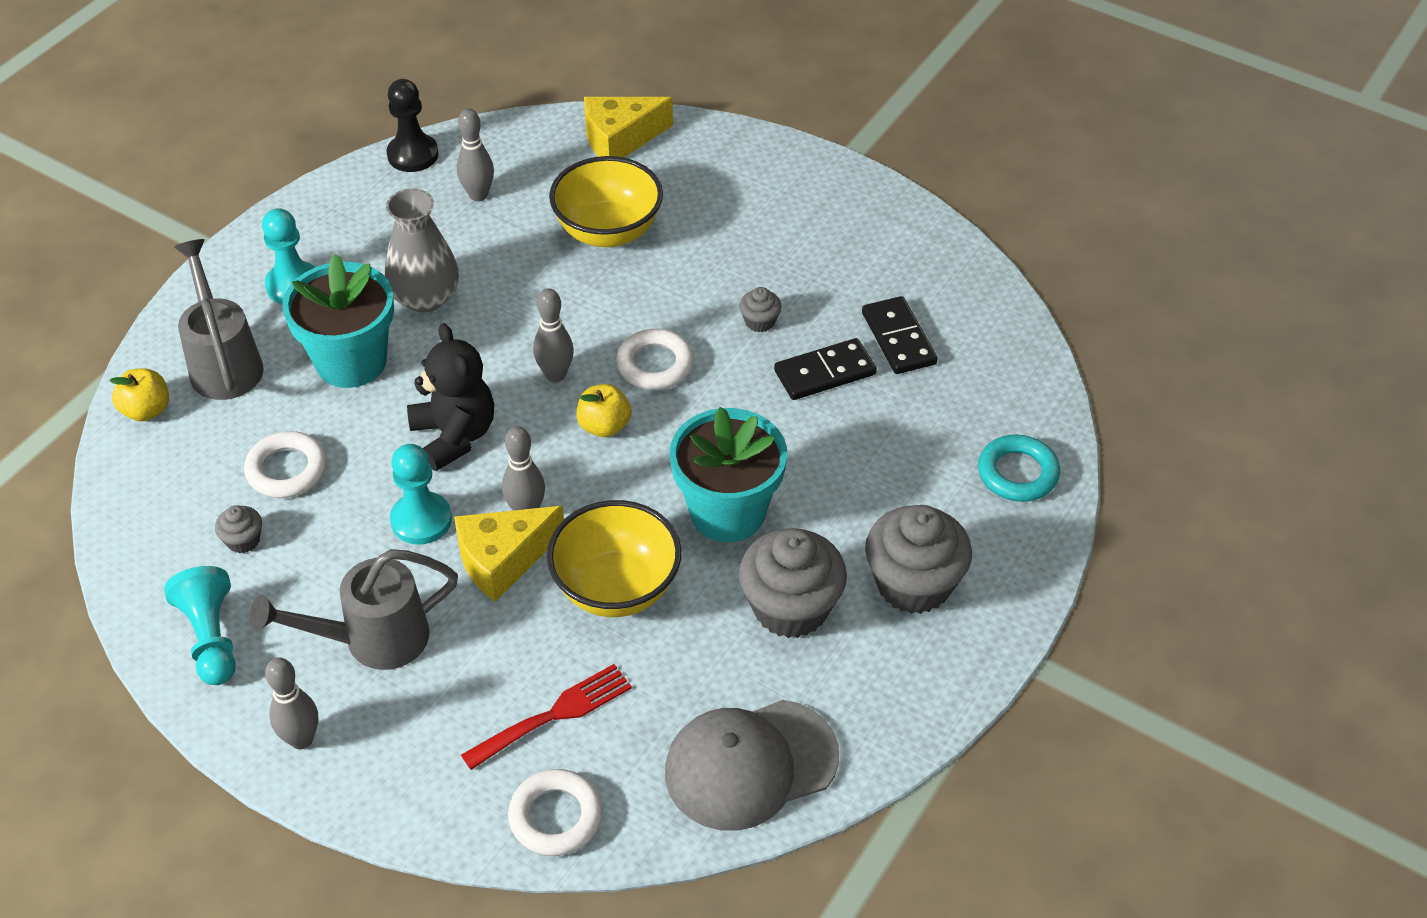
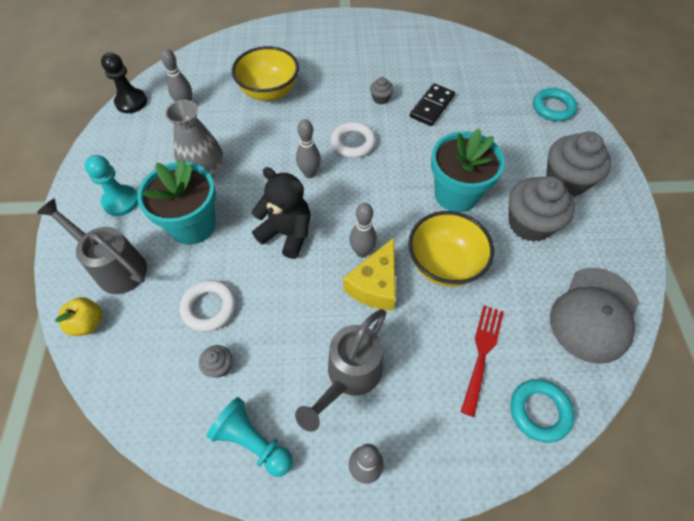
camera: 35 degrees left, 10 degrees up
turquoise pawn [390,444,452,545] -> none
white ring [508,769,603,856] -> turquoise ring [511,379,574,443]
yellow apple [576,384,631,437] -> none
yellow cheese [584,97,673,158] -> none
black domino [862,296,938,374] -> none

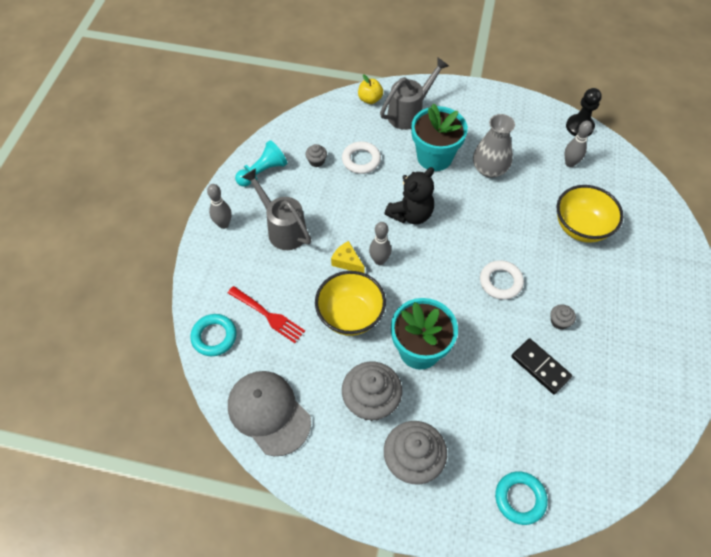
camera: 105 degrees right, 0 degrees up
turquoise pawn [85,155,138,216] -> none
grey bowling pin [296,119,321,178] -> none
yellow cheese [343,237,396,311] -> yellow cheese [331,241,365,273], size x0.63

